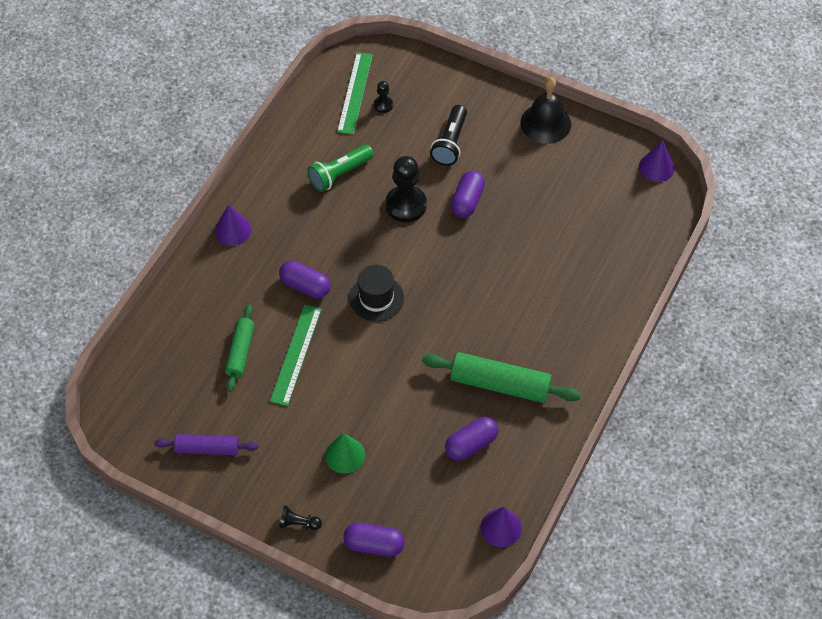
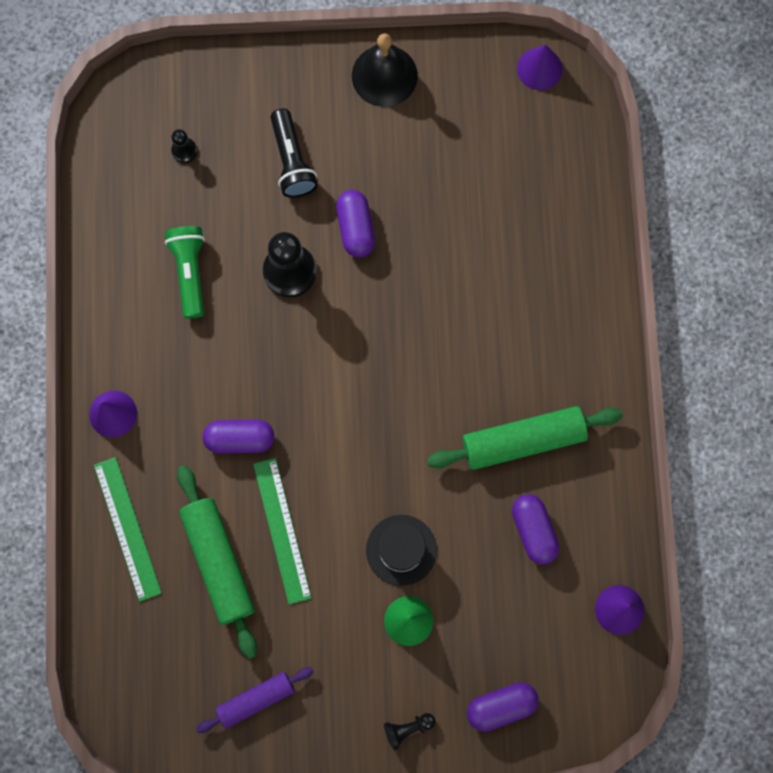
camera: 30 degrees left, 20 degrees up
green rolling pin [225,304,255,392] -> green rolling pin [177,465,257,659], size x1.60
green flashlight [307,144,374,192] -> green flashlight turned 150 degrees clockwise [165,226,205,318]
green ruler [337,52,373,135] -> green ruler moved to [94,457,162,602]
black hat [349,265,404,321] -> black hat moved to [366,515,437,586]
purple capsule [445,417,498,461] -> purple capsule turned 45 degrees counterclockwise [512,494,560,565]

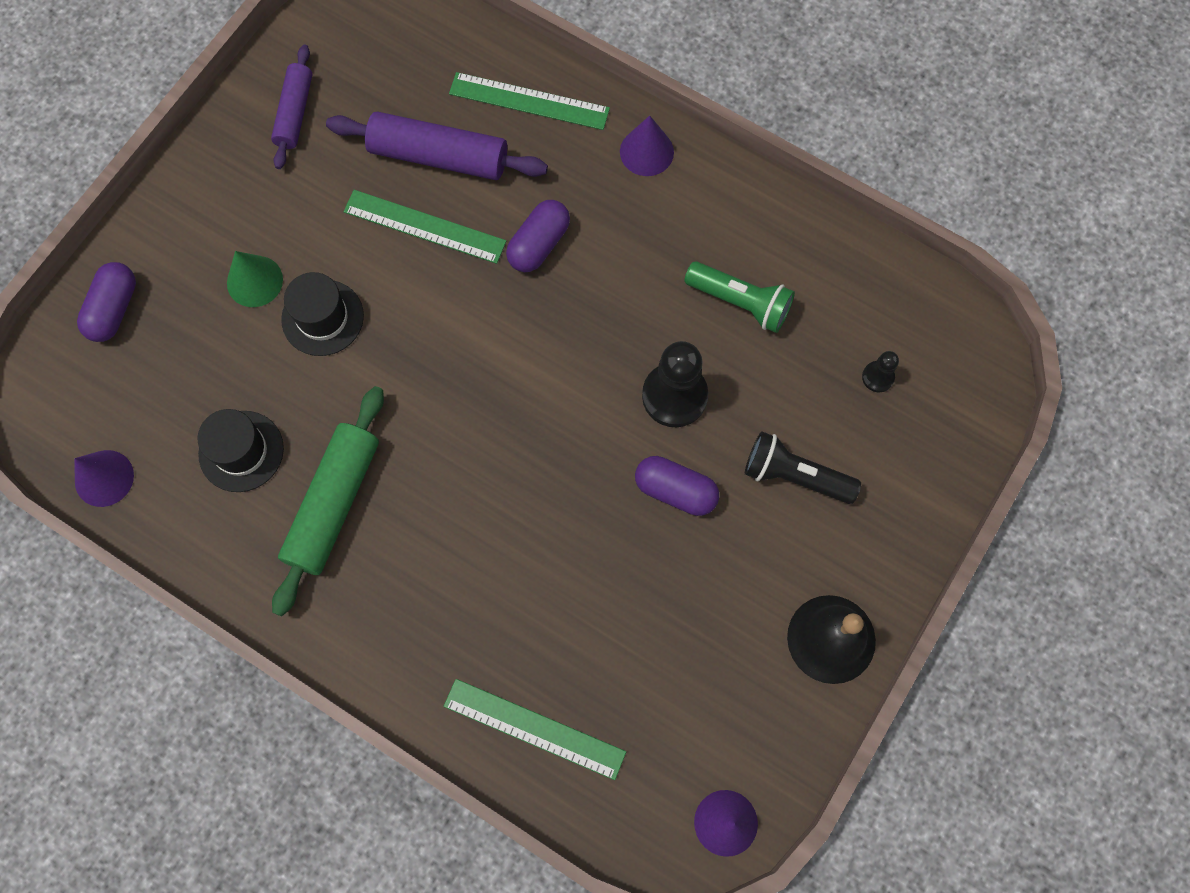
camera: 125 degrees right, 5 degrees down
green rolling pin [177,465,257,659] -> purple rolling pin [326,111,548,180]
black pawn [384,713,436,750] -> none
purple capsule [512,494,560,565] -> black hat [197,409,284,492]
none -> green ruler [444,679,626,780]

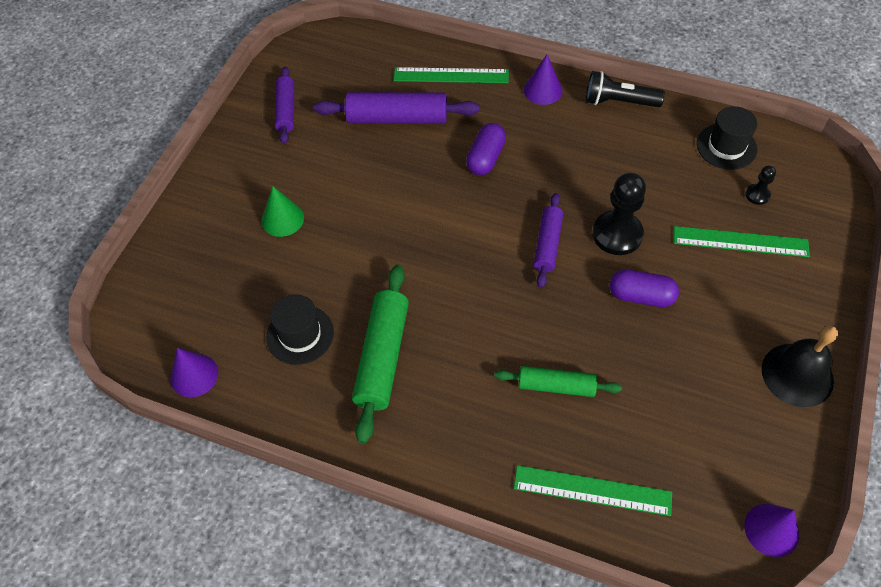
camera: 10 degrees left, 15 degrees down
purple capsule [77,262,136,342] -> none
black hat [281,272,364,356] -> black hat moved to [697,106,757,170]
green ruler [344,190,506,264] -> green ruler moved to [674,226,810,257]
green flashlight [684,261,795,333] -> none
black flashlight [745,431,861,504] -> black flashlight moved to [586,71,665,107]
none -> green rolling pin [494,366,622,397]
none -> purple rolling pin [534,193,563,288]

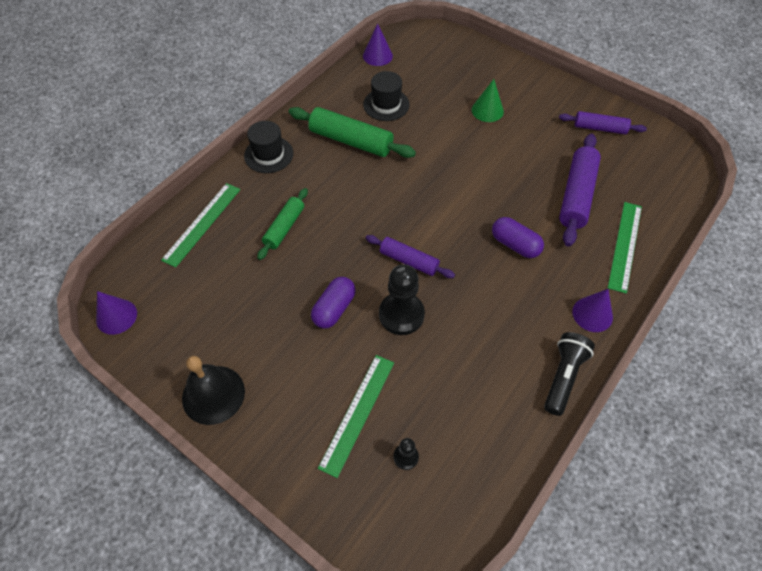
camera: 105 degrees right, 0 degrees up
black hat [697,106,757,170] -> black hat moved to [244,121,293,173]

